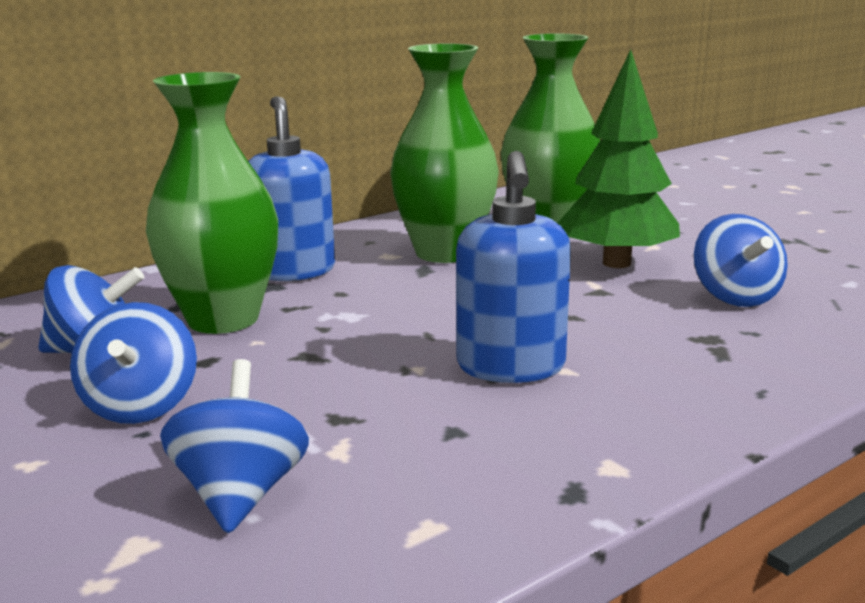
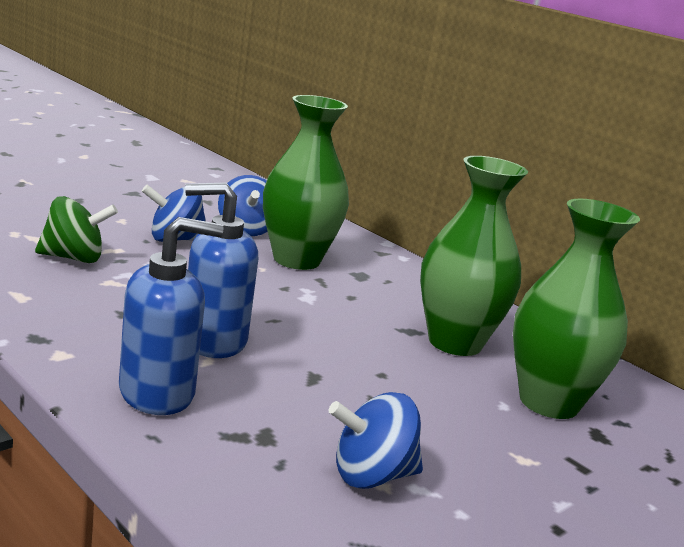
camera: 80 degrees right, 0 degrees up
blue spinning top [160,359,309,533] -> green spinning top [35,196,118,263]
blue soap dispenser [248,97,335,281] -> blue soap dispenser moved to [119,217,224,415]
green tree [558,49,680,268] -> none

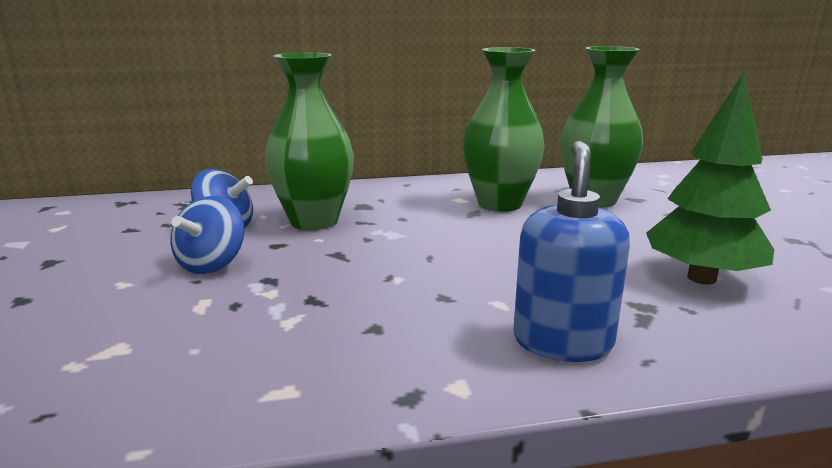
camera: 55 degrees left, 0 degrees up
green spinning top [35,196,118,263] -> none
blue soap dispenser [185,182,258,358] -> none
blue spinning top [329,392,423,489] -> green tree [646,72,774,285]

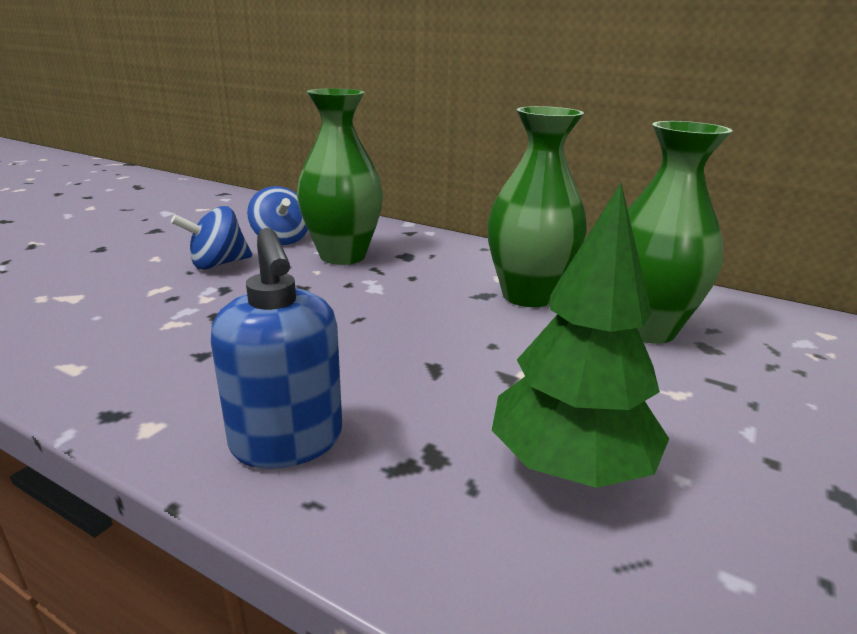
camera: 40 degrees right, 5 degrees up
blue soap dispenser [513,141,630,362] -> blue soap dispenser turned 105 degrees clockwise [211,228,342,469]

